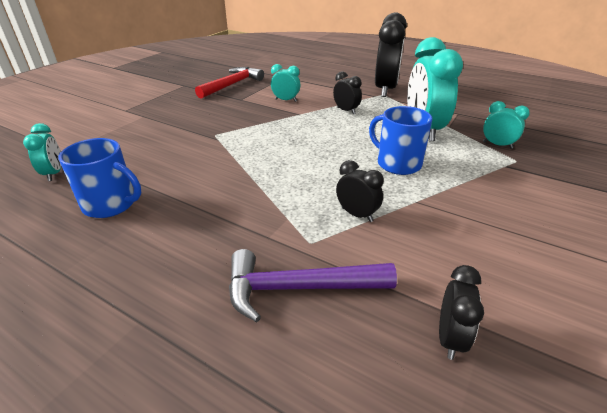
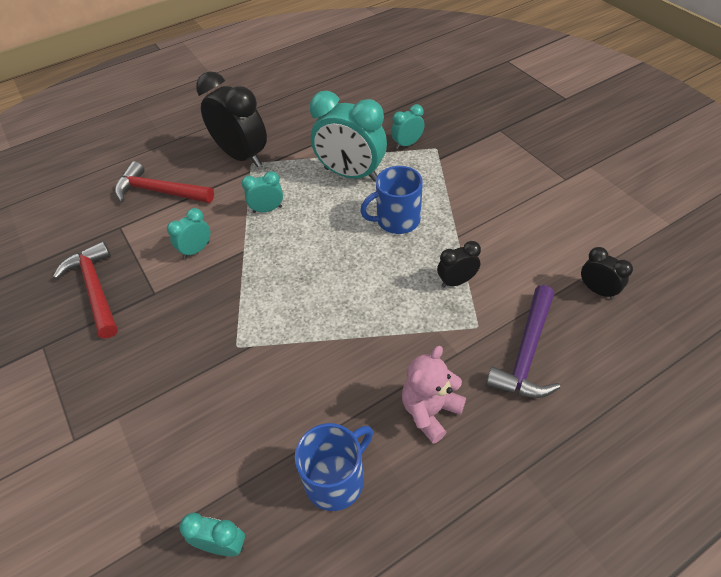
camera: 60 degrees left, 15 degrees up
black clock [333,71,362,114] -> turquoise clock [241,171,283,213]
none -> red hammer [115,161,214,203]
none -> pink teddy bear [402,346,466,444]

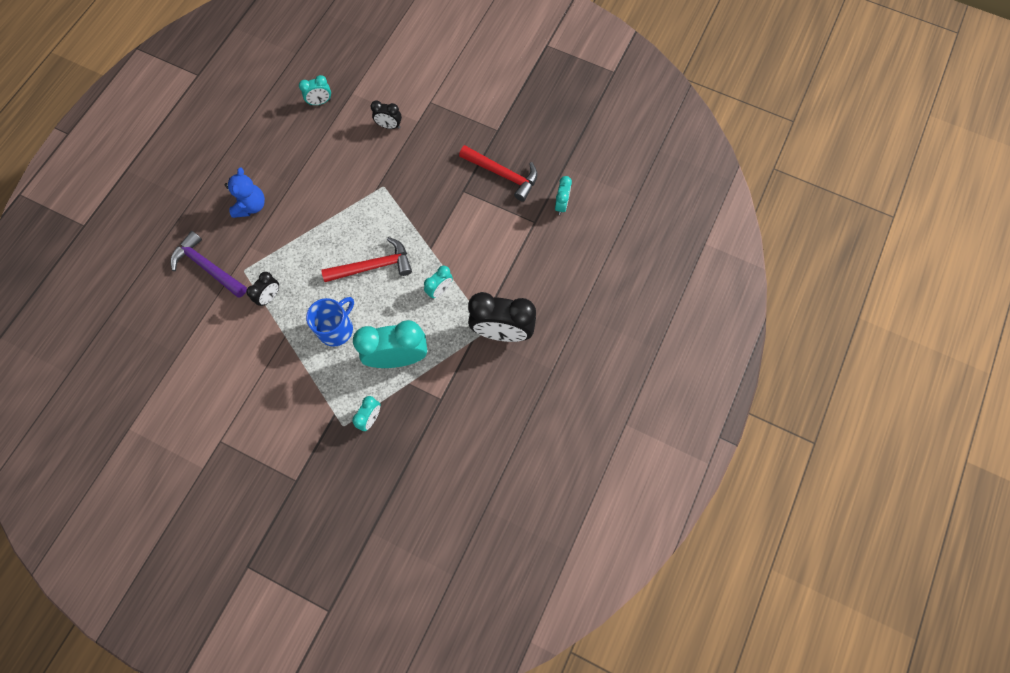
camera: 145 degrees right, 20 degrees up
red hammer [115,161,214,203] -> red hammer moved to [321,237,412,282]
turquoise clock [167,208,211,259] -> turquoise clock moved to [555,176,572,215]
blue mug [295,423,373,511] -> none
pink teddy bear [402,346,466,444] -> blue teddy bear [225,167,265,218]
purple hammer [486,285,560,398] -> purple hammer turned 45 degrees counterclockwise [171,231,247,298]
black clock [581,247,633,300] -> black clock moved to [370,101,402,129]

